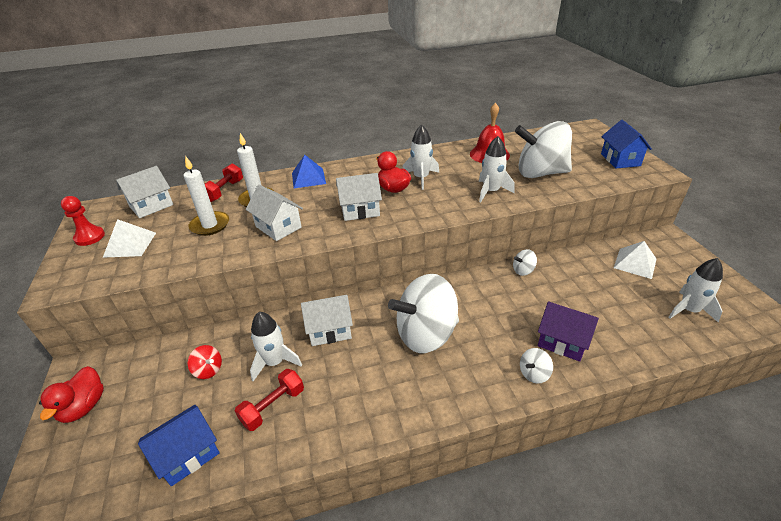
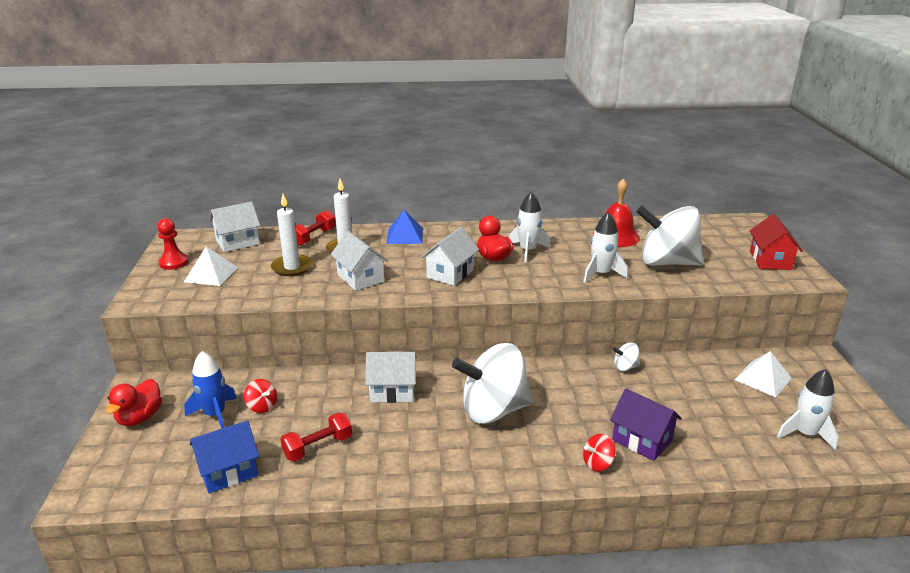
camera: 10 degrees right, 10 degrees down
white rocket [250,312,302,381] -> none
white house [336,173,382,221] -> white house turned 60 degrees counterclockwise [421,227,479,286]
white spinning top [520,348,553,384] -> red spinning top [583,434,616,472]
blue house [601,120,652,168] -> red house [749,214,803,270]
none -> blue rocket [184,351,237,429]

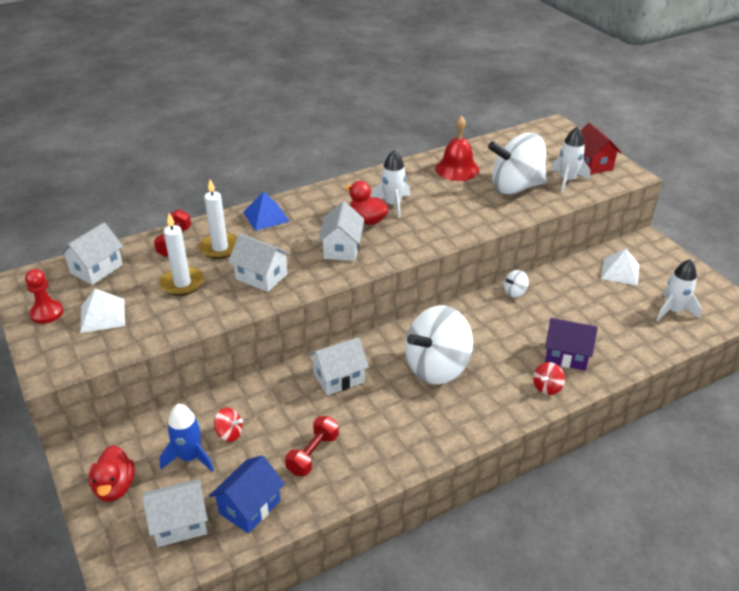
camera: 25 degrees left, 10 degrees up
white rocket [584,212,628,283] -> white rocket moved to [550,126,591,192]
none -> white house [142,479,208,547]

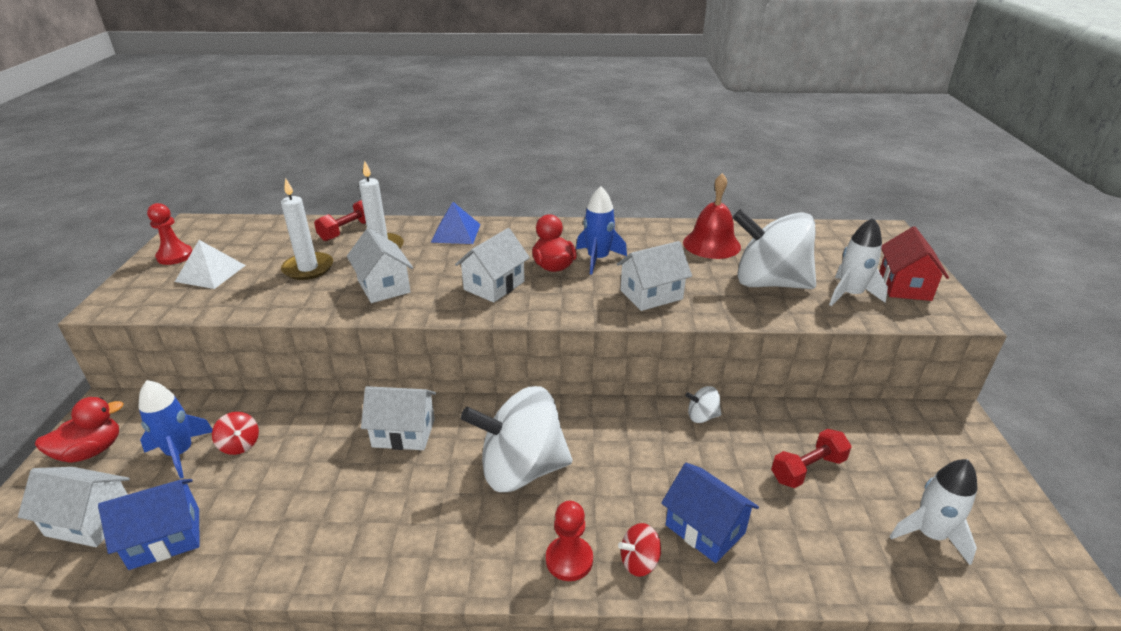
camera: 30 degrees right, 5 degrees down
white house [60,222,123,285] -> white house moved to [617,241,692,311]
red duck [89,445,135,502] -> red duck turned 150 degrees counterclockwise [35,397,124,463]
red dumbbell [285,416,339,476] -> red dumbbell moved to [771,429,852,488]
white rocket [371,150,410,218] -> blue rocket [576,186,627,275]
purple house [545,318,598,371] -> blue house [661,463,759,563]
white pyramid [601,249,639,286] -> none
none -> red pawn [546,501,593,581]

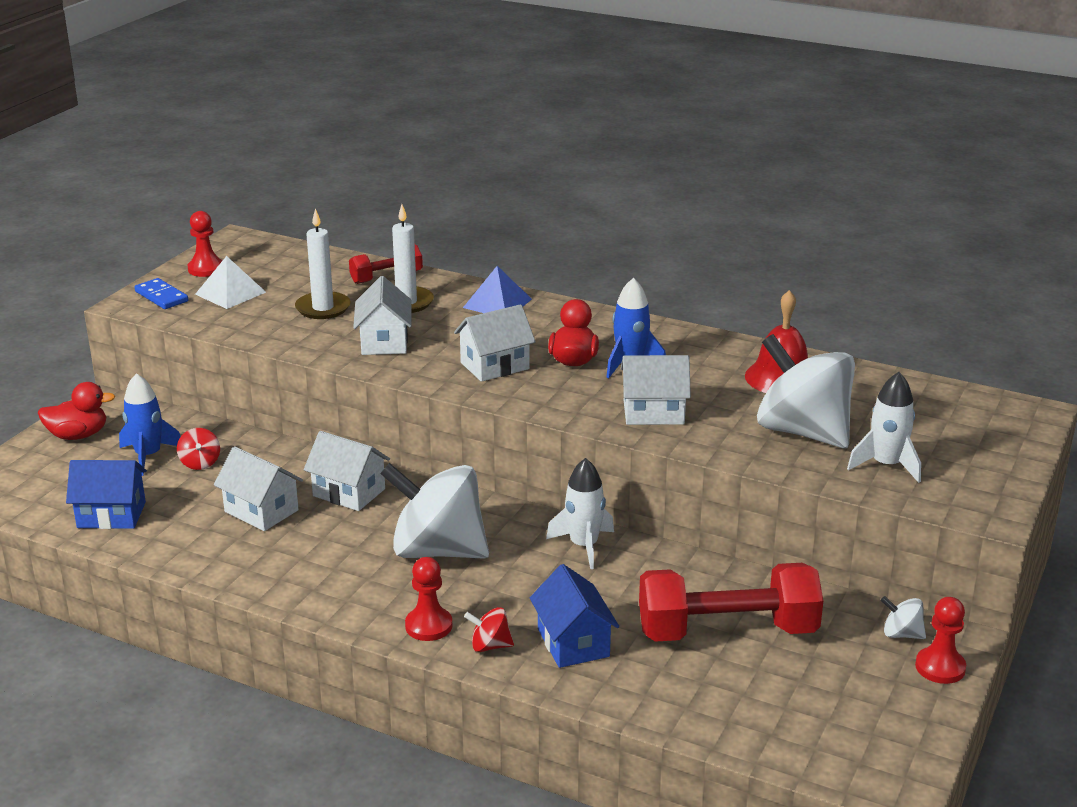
camera: 25 degrees right, 5 degrees down
white house [18,467,130,547] -> white house moved to [214,446,303,531]
white spinning top [685,386,721,423] -> white spinning top moved to [881,596,926,639]
red dumbbell [771,429,852,488] -> red dumbbell [639,563,823,642], size x1.89
red house [879,226,949,301] -> none
white rocket [889,459,977,565] -> white rocket moved to [546,458,614,569]
none -> blue domino [135,278,188,309]
none -> red pawn [915,597,966,684]

